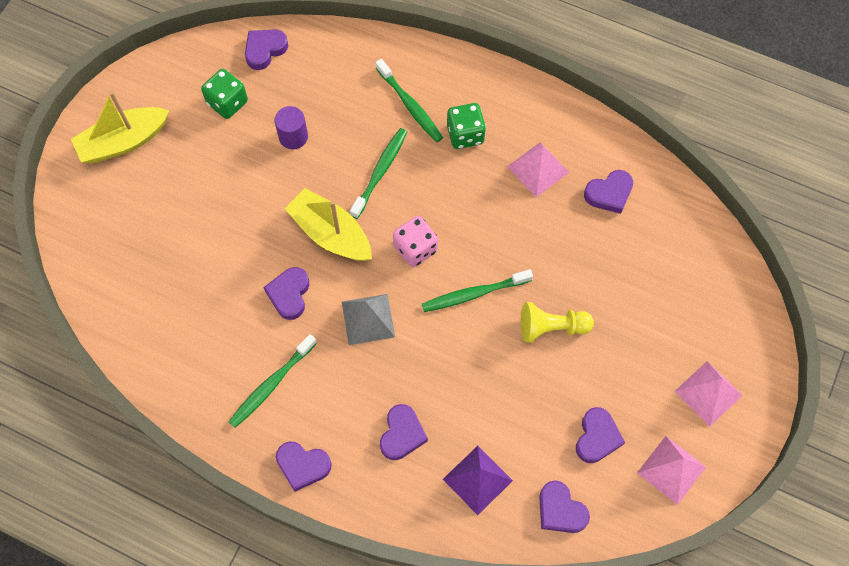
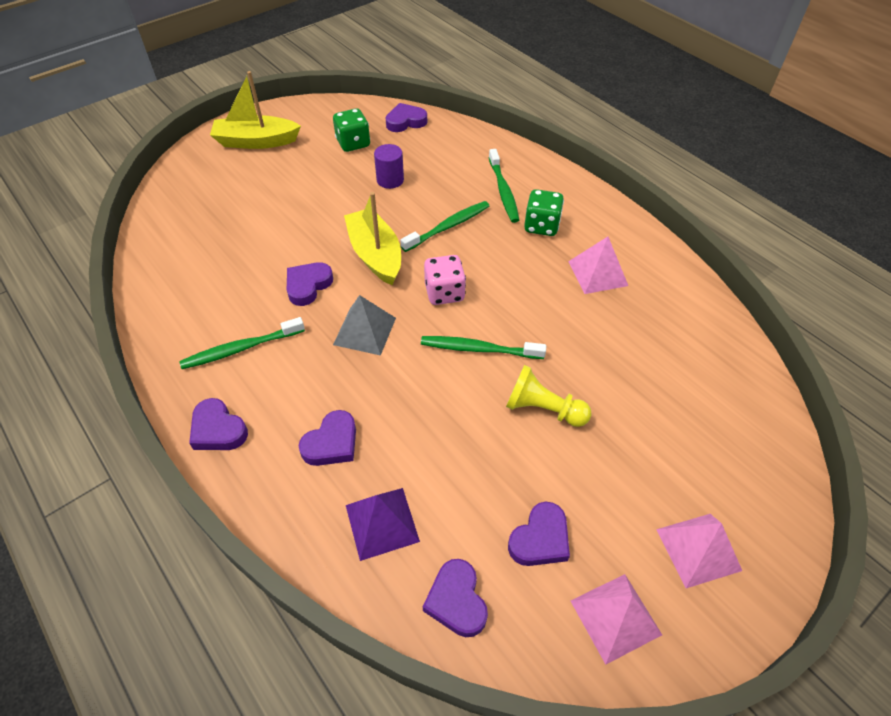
camera: 25 degrees right, 15 degrees down
purple heart [584,170,633,214] -> none

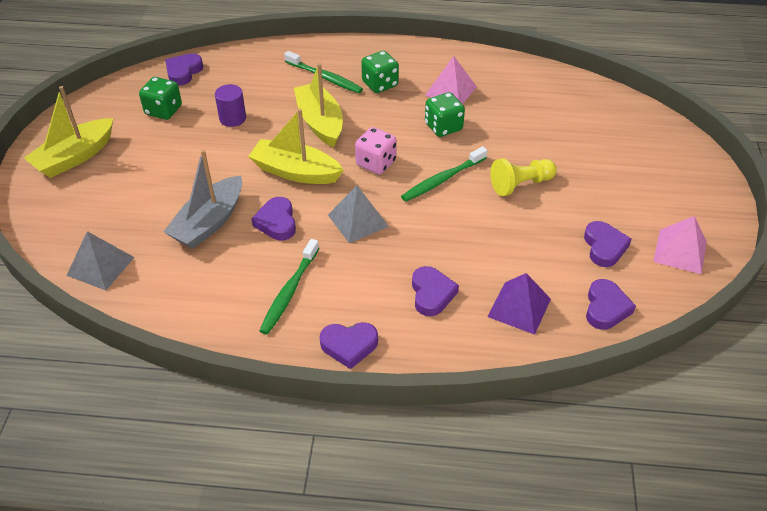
camera: 45 degrees left, 5 degrees down
green toothbrush [401,201,489,252] -> yellow boat [294,63,343,147]
purple heart [423,559,488,637] -> purple heart turned 105 degrees counterclockwise [586,279,636,330]
pink pyramid [656,514,742,588] -> none
none -> grey pyramid [66,231,134,291]
none -> grey boat [164,149,242,249]
none -> green dice [425,92,465,137]

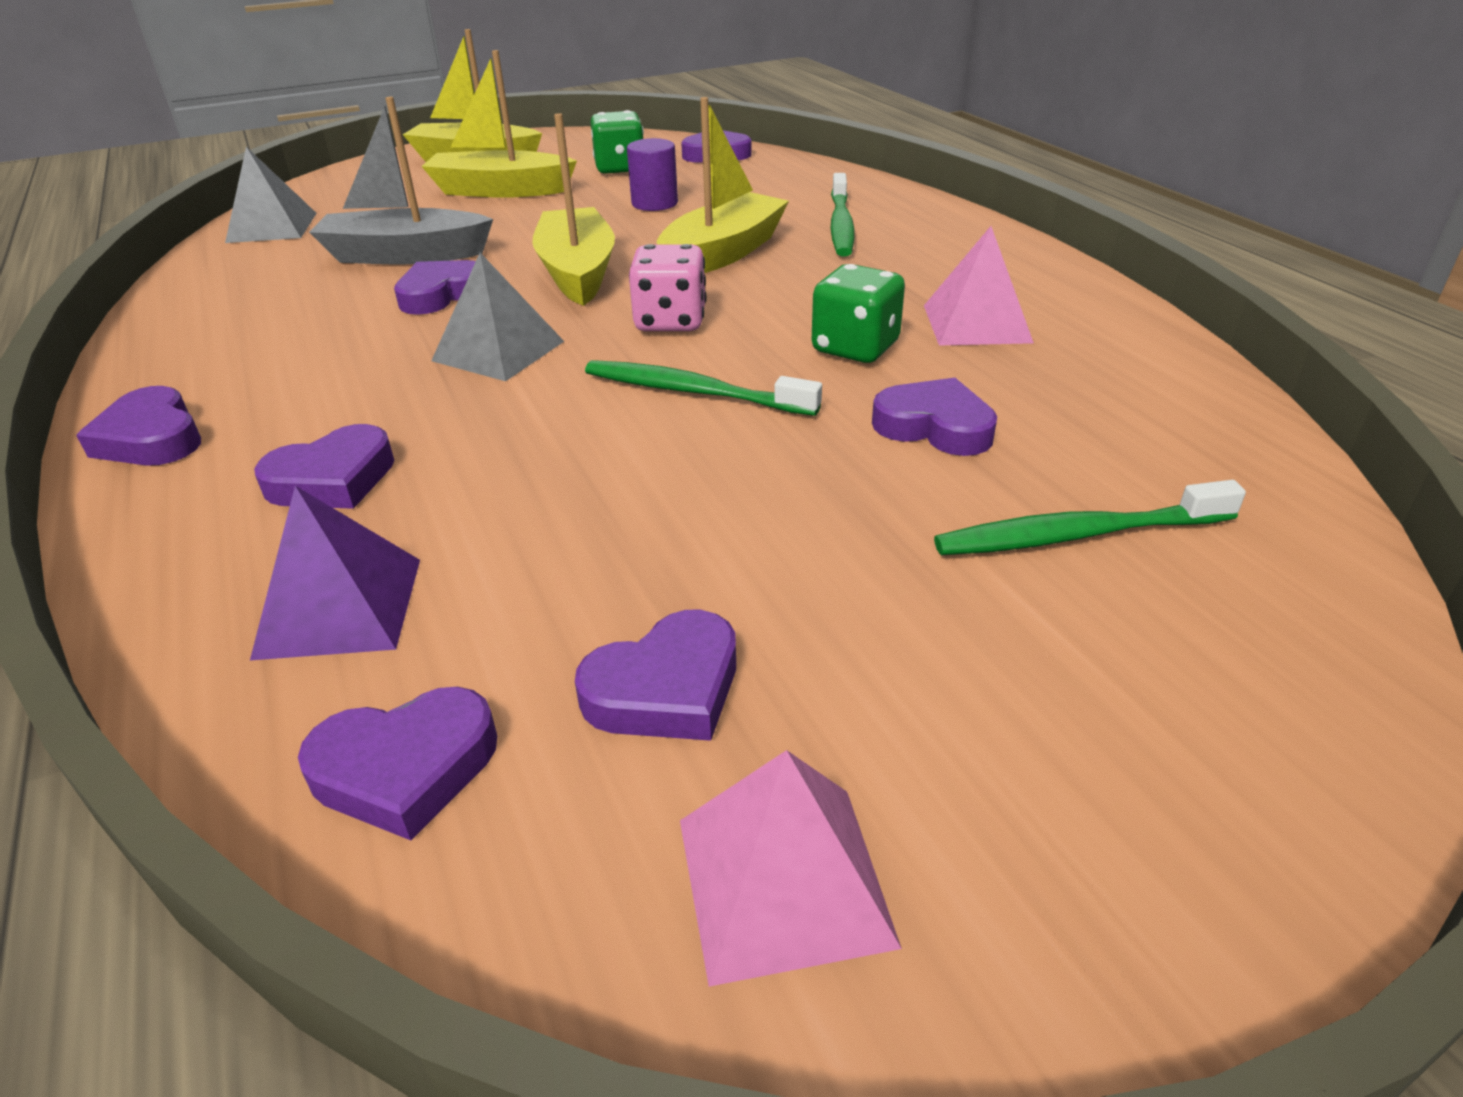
camera: 60 degrees right, 10 degrees down
green toothbrush [259,239,319,335] -> green toothbrush moved to [934,480,1246,555]
green dice [361,51,399,93] -> none
yellow pawn [490,159,557,196] -> none
none -> yellow boat [421,50,577,198]
none -> purple heart [872,378,997,456]

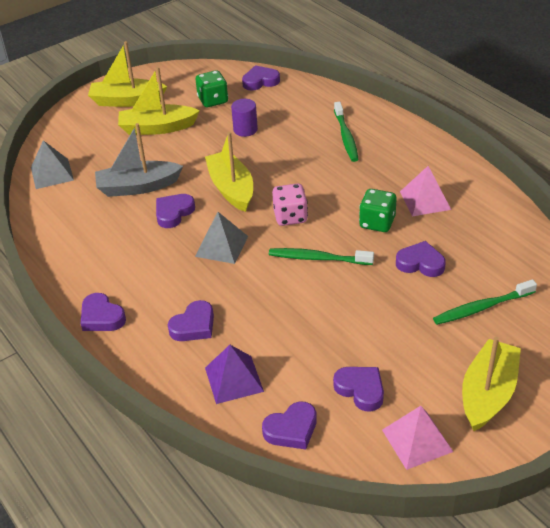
camera: 10 degrees left, 5 degrees up
purple heart [575,610,736,741] -> purple heart turned 90 degrees counterclockwise [333,367,384,412]
yellow boat [657,97,789,273] -> yellow boat moved to [462,337,521,431]

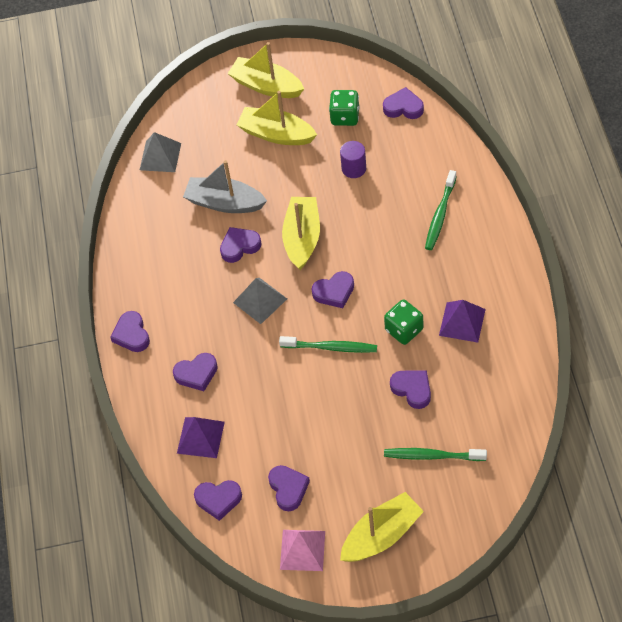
camera: 30 degrees right, 15 degrees up
green toothbrush [269,248,374,265] -> green toothbrush turned 150 degrees clockwise [279,336,377,353]
pink dice [272,183,308,226] -> purple heart [312,271,354,308]
pink pyramid [400,166,451,216] -> purple pyramid [439,300,486,343]

